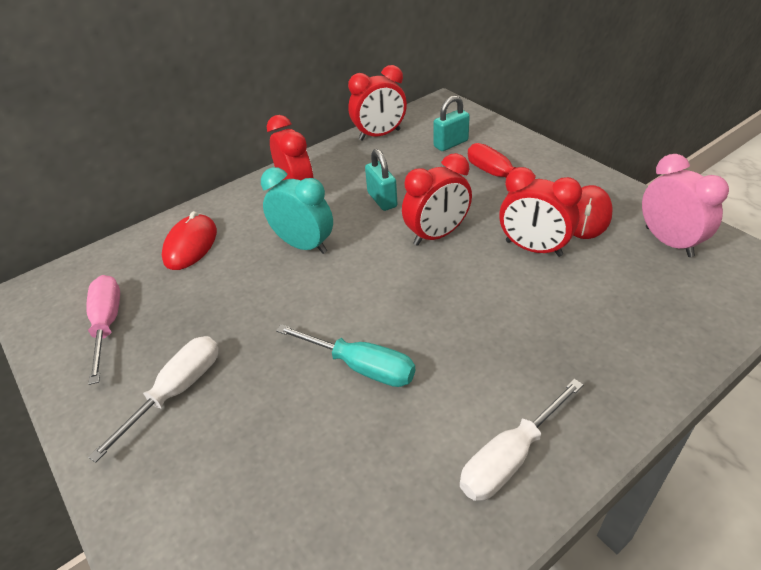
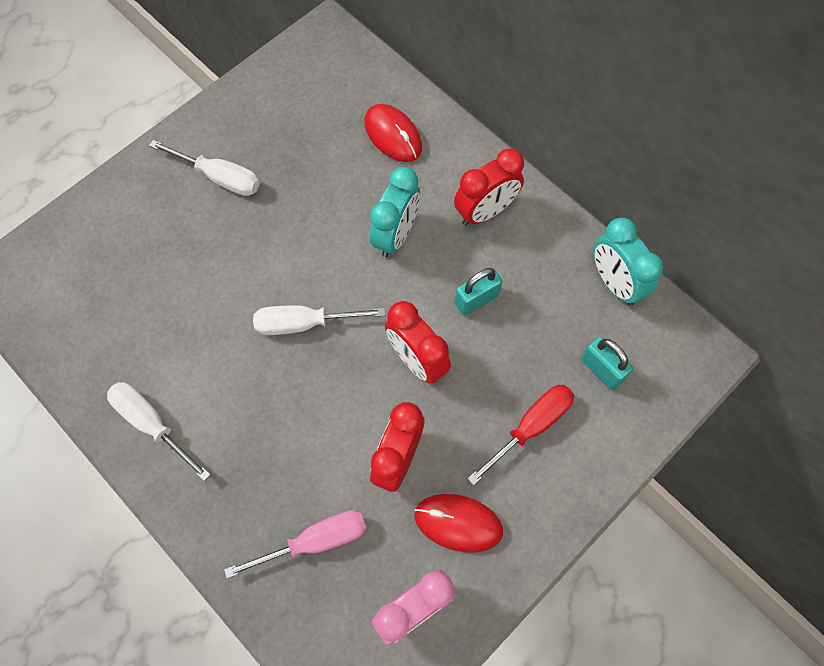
camera: 80 degrees right, 25 degrees up
pink screwdriver [86,275,120,385] -> pink screwdriver moved to [224,510,367,579]
red mouse [162,211,217,270] -> red mouse turned 45 degrees clockwise [364,104,422,162]
turquoise screwdriver [276,324,415,387] -> none
red clock [348,65,407,141] -> turquoise clock [593,218,663,305]
none -> white screwdriver [253,305,385,335]

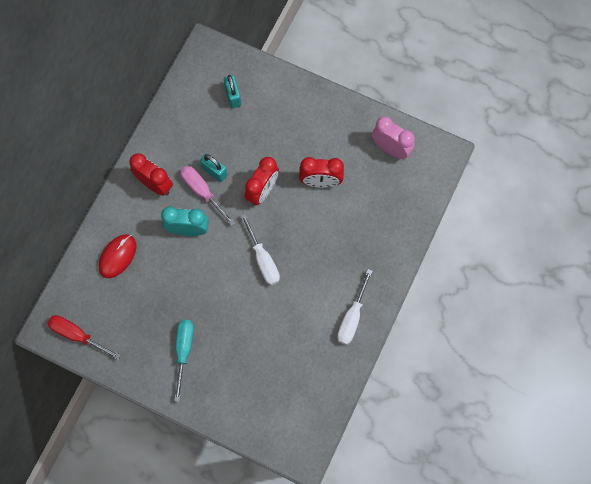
camera: 110 degrees left, 5 degrees up
white screwdriver [149,140,260,196] -> turquoise screwdriver [174,320,194,402]
pink screwdriver [224,510,367,579] -> pink screwdriver moved to [180,166,235,226]
red mouse [414,494,503,553] -> none
red screwdriver [467,385,574,486] -> red screwdriver moved to [48,315,121,360]
turquoise padlock [581,336,633,390] -> turquoise padlock turned 45 degrees counterclockwise [224,75,241,108]
turquoise clock [593,218,663,305] -> none

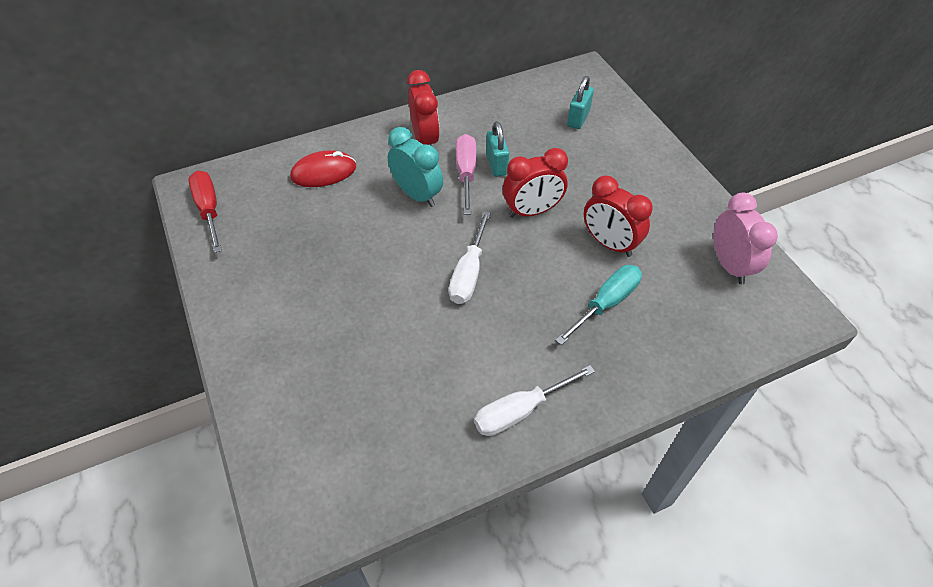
camera: 40 degrees right, 20 degrees down
turquoise screwdriver [174,320,194,402] -> turquoise screwdriver moved to [555,265,642,345]

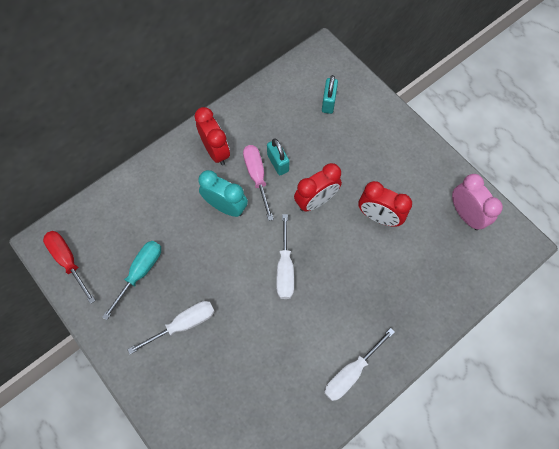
camera: 15 degrees left, 15 degrees up
red mouse [290,150,356,187] -> none
turquoise screwdriver [555,265,642,345] -> turquoise screwdriver moved to [102,241,161,320]
none -> white screwdriver [127,301,215,354]

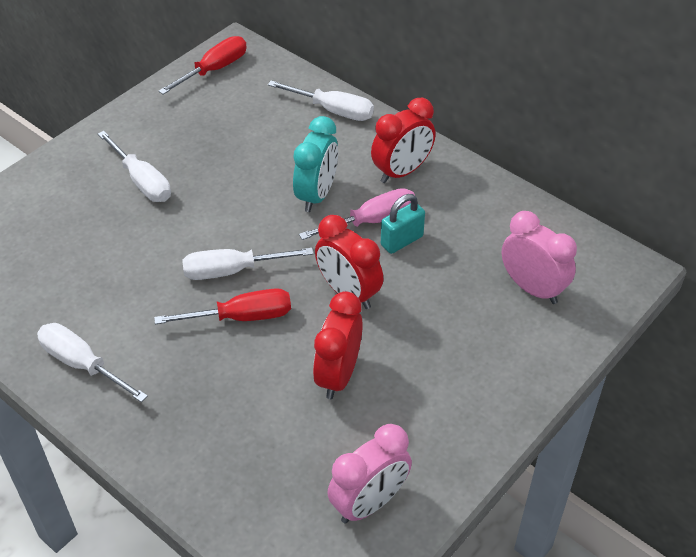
camera: 80 degrees right, 20 degrees down
turquoise screwdriver [102,241,161,320] -> none
turquoise padlock [322,75,338,114] -> pink clock [502,211,577,304]
none -> red screwdriver [154,288,291,324]
none -> white screwdriver [268,81,374,121]

